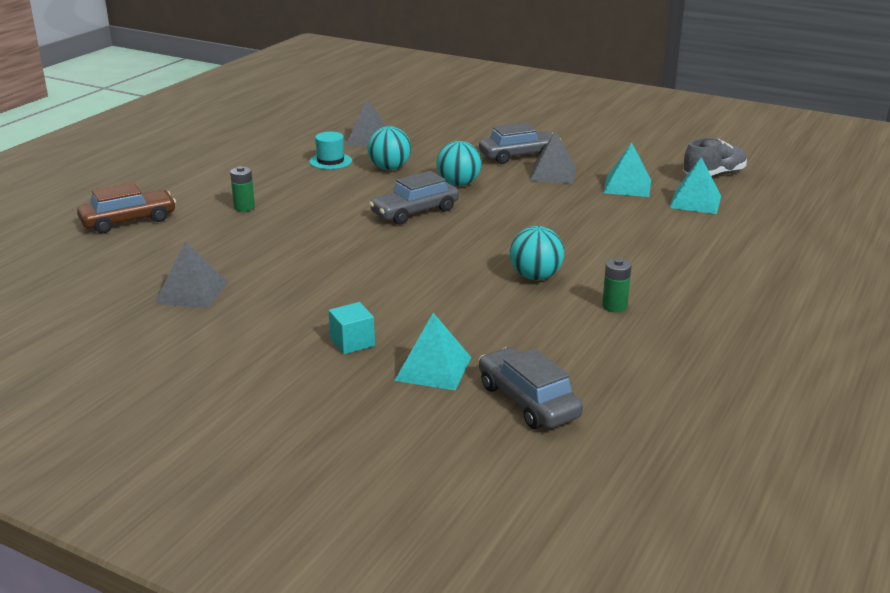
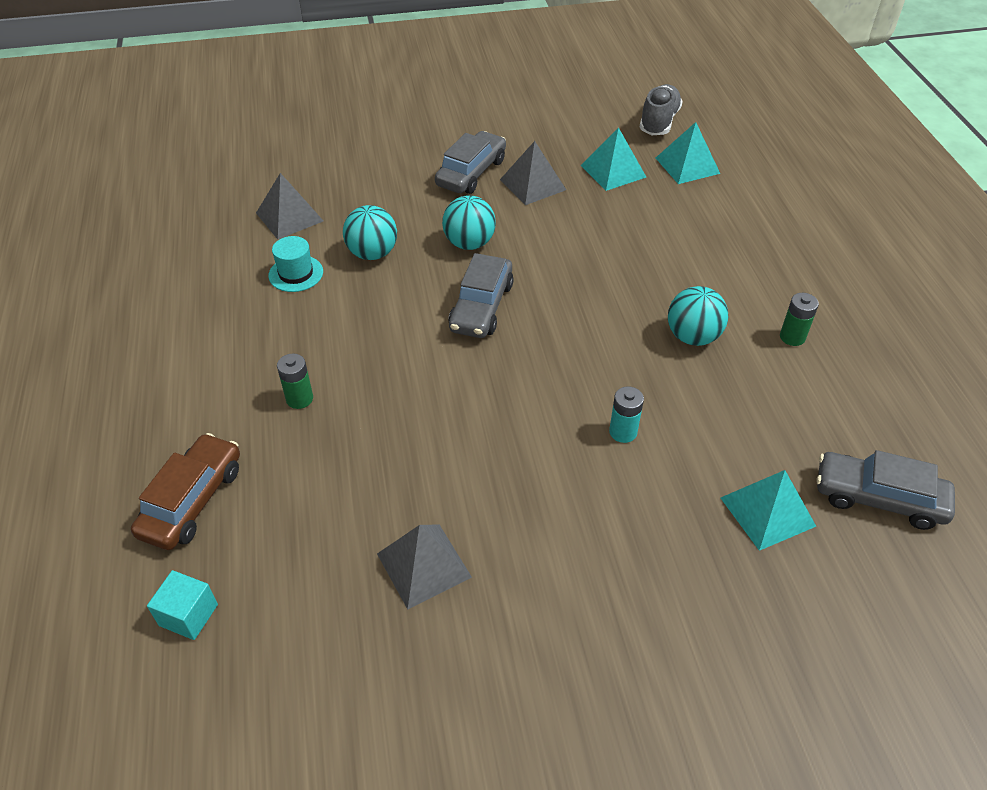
camera: 40 degrees left, 20 degrees up
turquoise cube [329,302,375,354] -> turquoise cube moved to [147,570,218,640]
none -> turquoise battery [609,386,644,443]

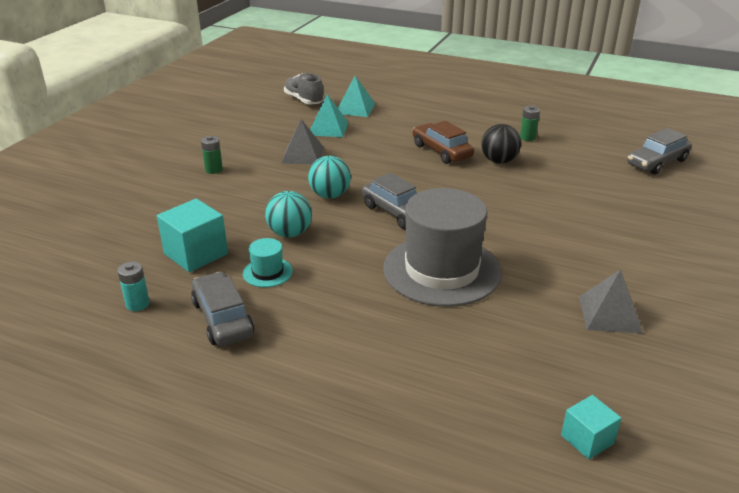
camera: 55 degrees left, 15 degrees down
brown car [131,433,240,550] -> brown car moved to [413,121,474,164]
grey pyramid [256,173,323,239] -> turquoise cube [157,199,228,272]
green battery [277,353,313,409] -> green battery moved to [201,136,223,174]
grey car [435,131,506,194] -> grey car moved to [191,272,254,346]
turquoise battery [609,386,644,443] -> turquoise battery moved to [117,262,150,311]
turquoise ball [668,286,728,346] -> black ball [481,124,521,164]
turquoise pyramid [721,470,816,551] -> none
none -> grey hat [383,188,502,307]

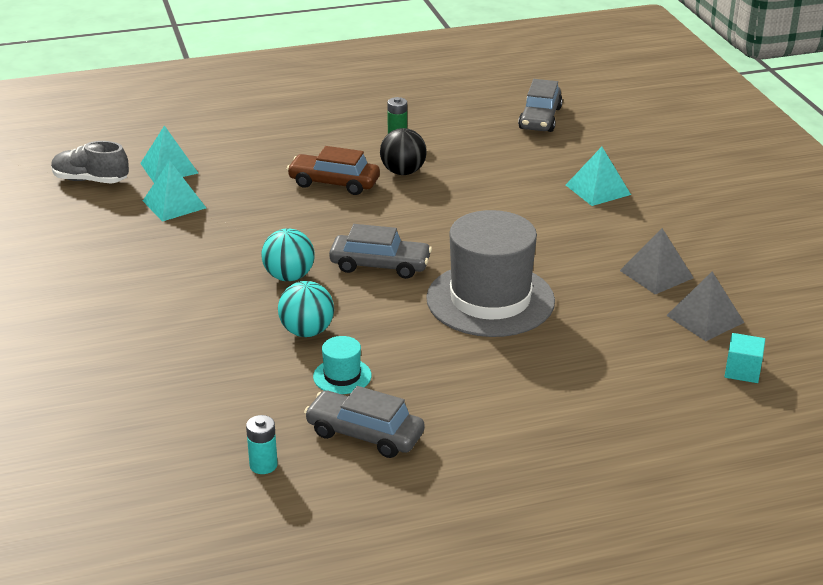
camera: 40 degrees left, 0 degrees up
turquoise cube [157,199,228,272] -> none
green battery [201,136,223,174] -> none
grey pyramid [281,119,324,165] -> grey pyramid moved to [666,272,744,341]
none -> turquoise pyramid [566,147,631,206]

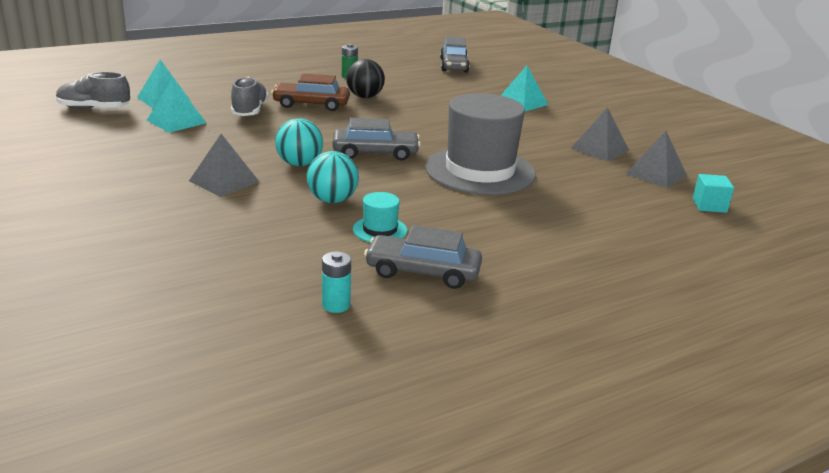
camera: 15 degrees left, 5 degrees down
none -> grey pyramid [189,134,260,197]
none -> grey shoe [231,77,269,116]

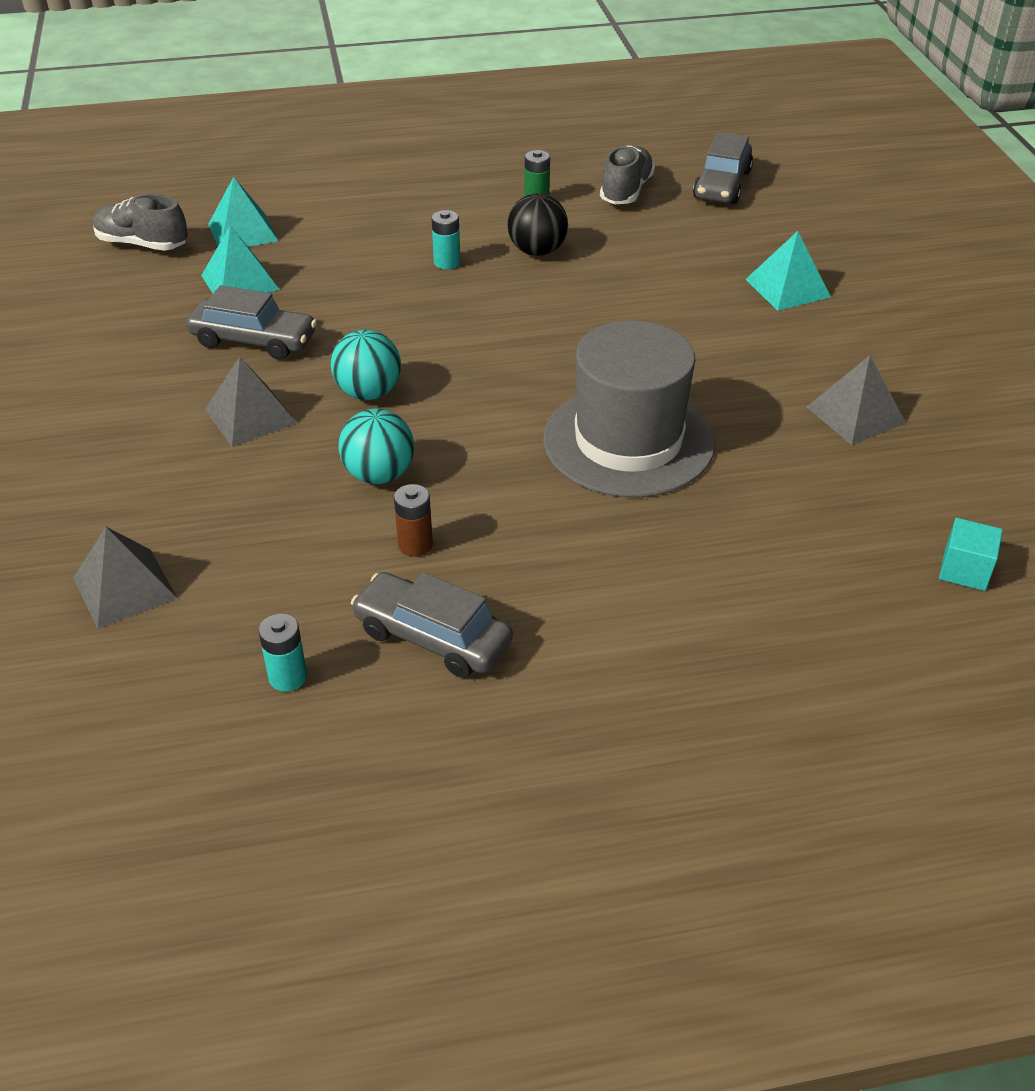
camera: 20 degrees right, 15 degrees up
grey shoe [231,77,269,116] -> grey shoe moved to [600,145,655,204]
brown car [271,73,350,111] -> turquoise battery [431,210,460,269]
grey car [333,118,421,161] -> grey car moved to [187,285,317,360]
turquoise hat [353,192,407,242] -> brown battery [394,484,433,557]
grey pyramid [626,131,687,188] -> grey pyramid moved to [73,527,177,629]

